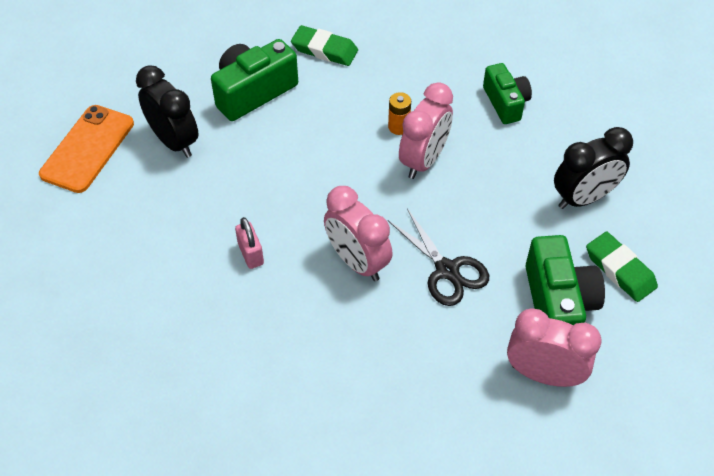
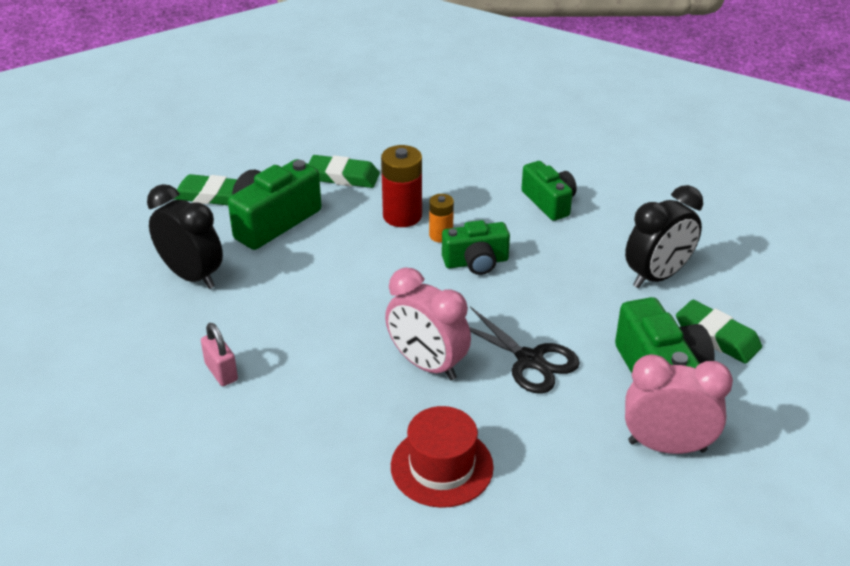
camera: 10 degrees left, 15 degrees down
orange phone [39,105,134,193] -> none
pink padlock [235,217,264,269] -> pink padlock moved to [201,323,238,386]
pink clock [399,82,453,179] -> green camera [442,220,510,275]
none -> green eraser [174,174,237,205]
none -> red battery [381,145,422,227]
none -> red hat [391,406,494,508]

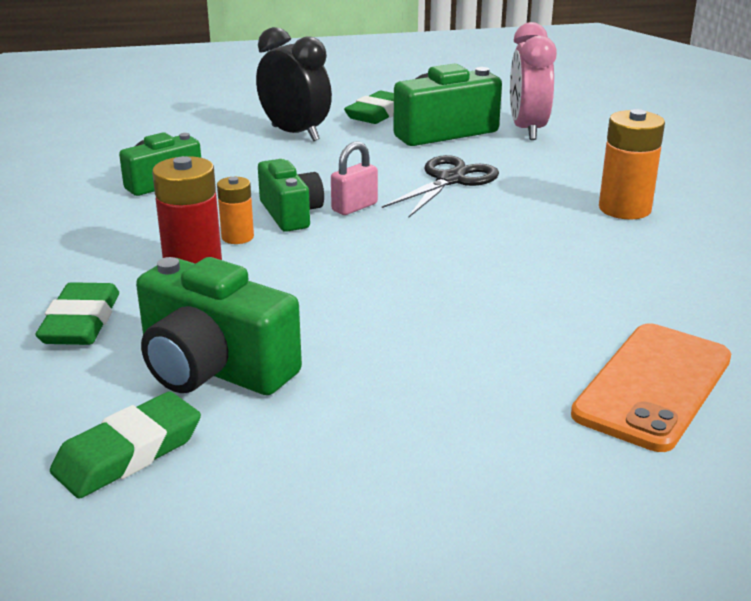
camera: 100 degrees left, 10 degrees down
black clock [147,184,223,289] -> none
green eraser [174,174,237,205] -> green eraser turned 45 degrees clockwise [50,391,201,499]
pink padlock [201,323,238,386] -> pink padlock moved to [331,141,378,215]
pink clock [385,268,471,380] -> none
red hat [391,406,494,508] -> orange battery [599,109,665,219]
none -> orange phone [571,323,731,452]

